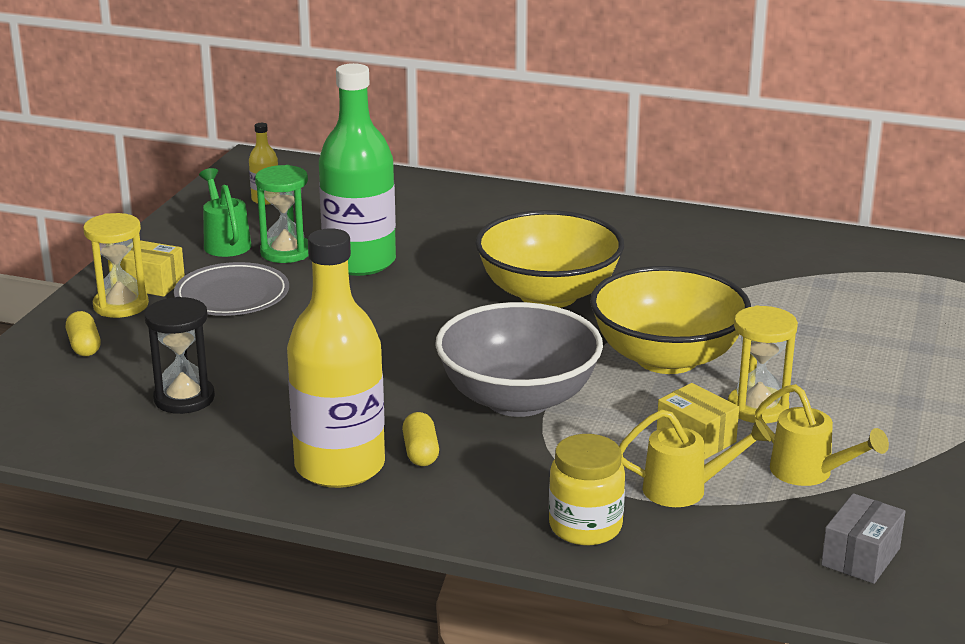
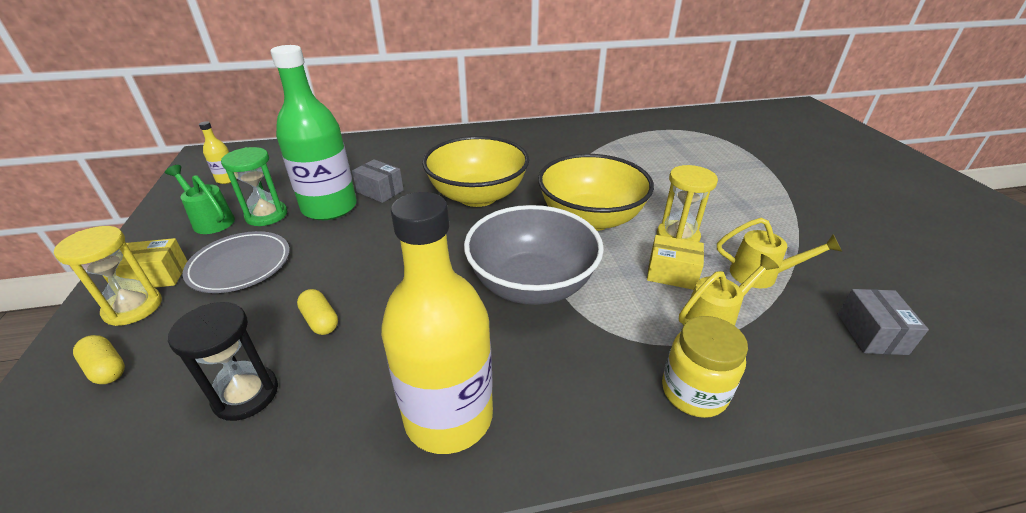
camera: 30 degrees left, 10 degrees up
yellow capsule [402,412,439,466] -> yellow capsule moved to [297,289,338,335]
none -> grey box [352,159,404,203]

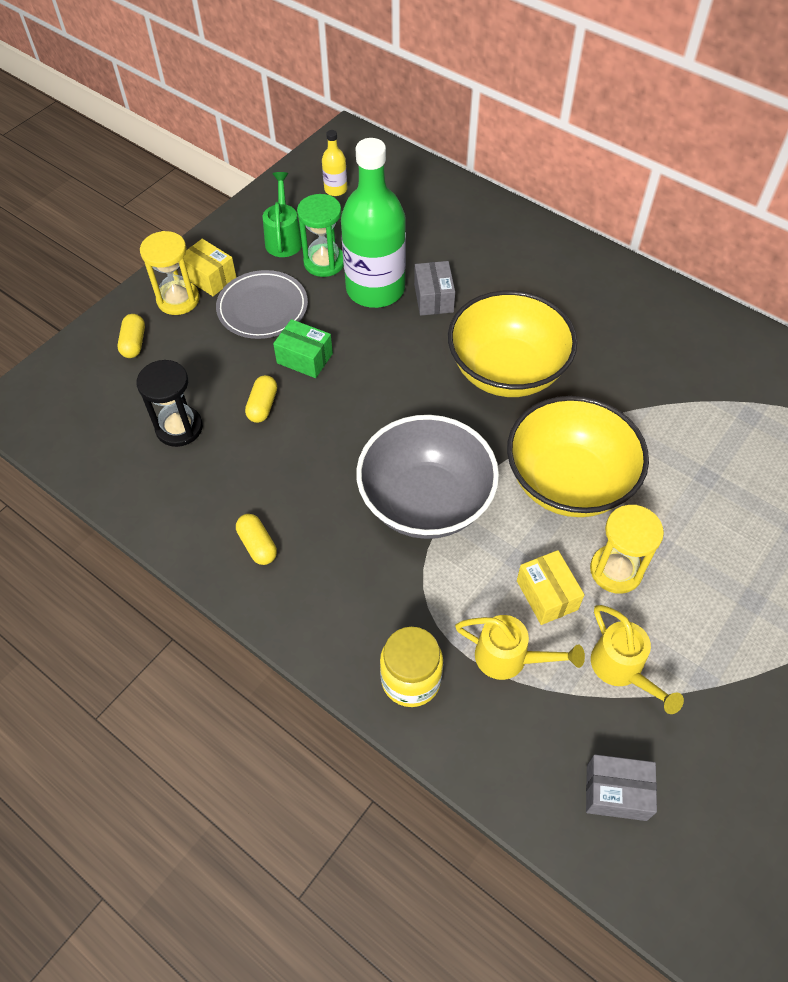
camera: 50 degrees right, 20 degrees up
yellow bottle [381,192,493,454] -> yellow capsule [236,514,277,565]
grey box [838,289,929,355] -> grey box turned 45 degrees clockwise [586,755,657,821]
none -> green box [273,319,333,378]

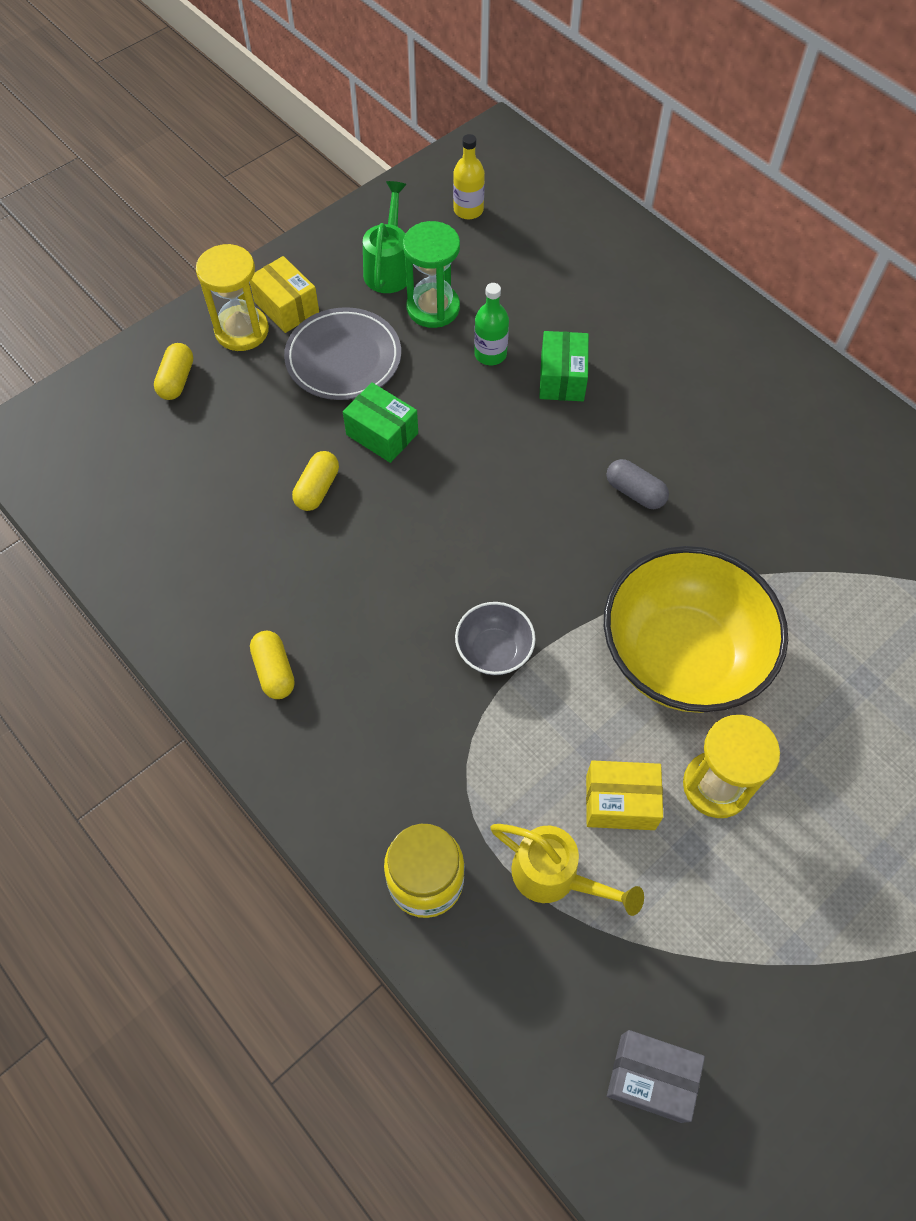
camera: 10 degrees right, 5 degrees up
black hourglass [137,360,203,447] -> none
green bottle [341,138,406,308] -> green bottle [474,283,509,365], size x0.43
grey bowl [356,415,499,539] -> grey bowl [455,602,536,675], size x0.45
grey box [414,261,455,316] -> green box [539,331,589,401]
yellow bowl [448,291,577,397] -> grey capsule [607,459,669,509]
yellow box [517,550,584,625] -> yellow box turned 75 degrees counterclockwise [586,761,663,830]
yellow watering can [591,605,684,714] -> none

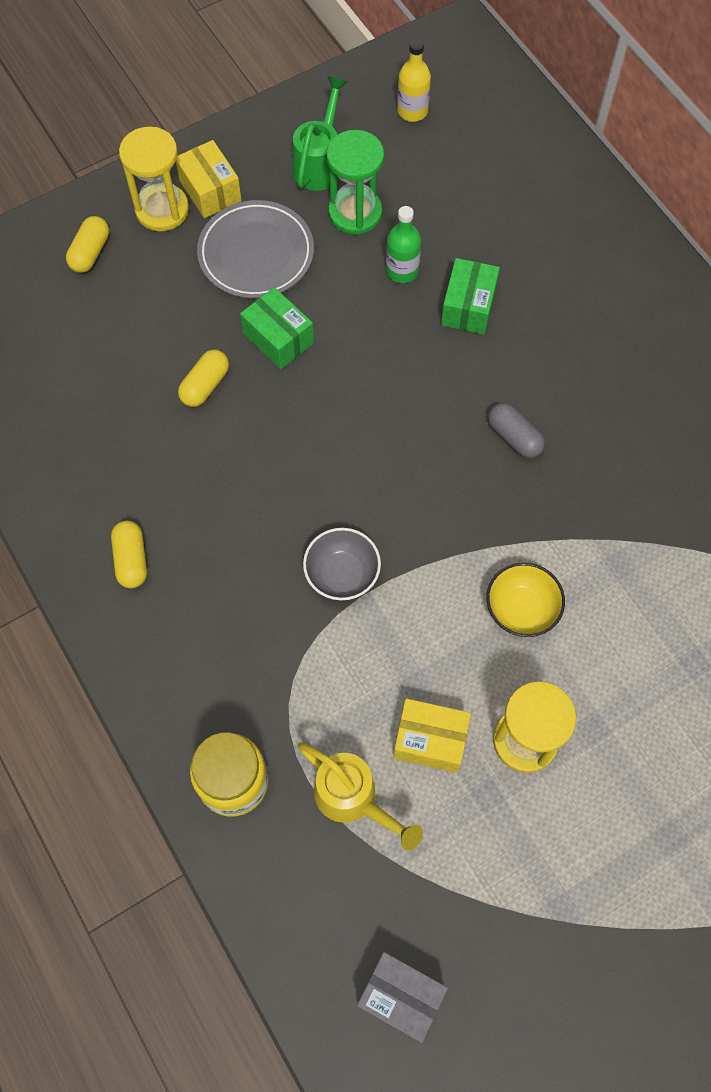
camera: 10 degrees right, 5 degrees up
yellow bowl [604,546,788,713] -> yellow bowl [486,563,565,637], size x0.45

